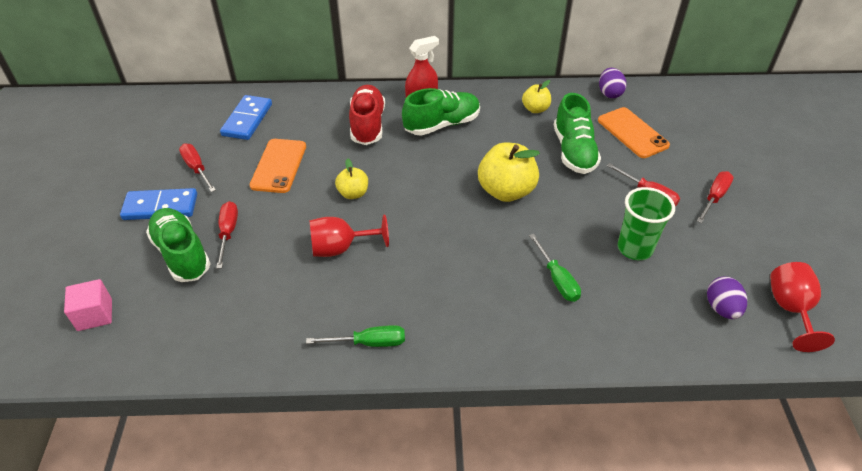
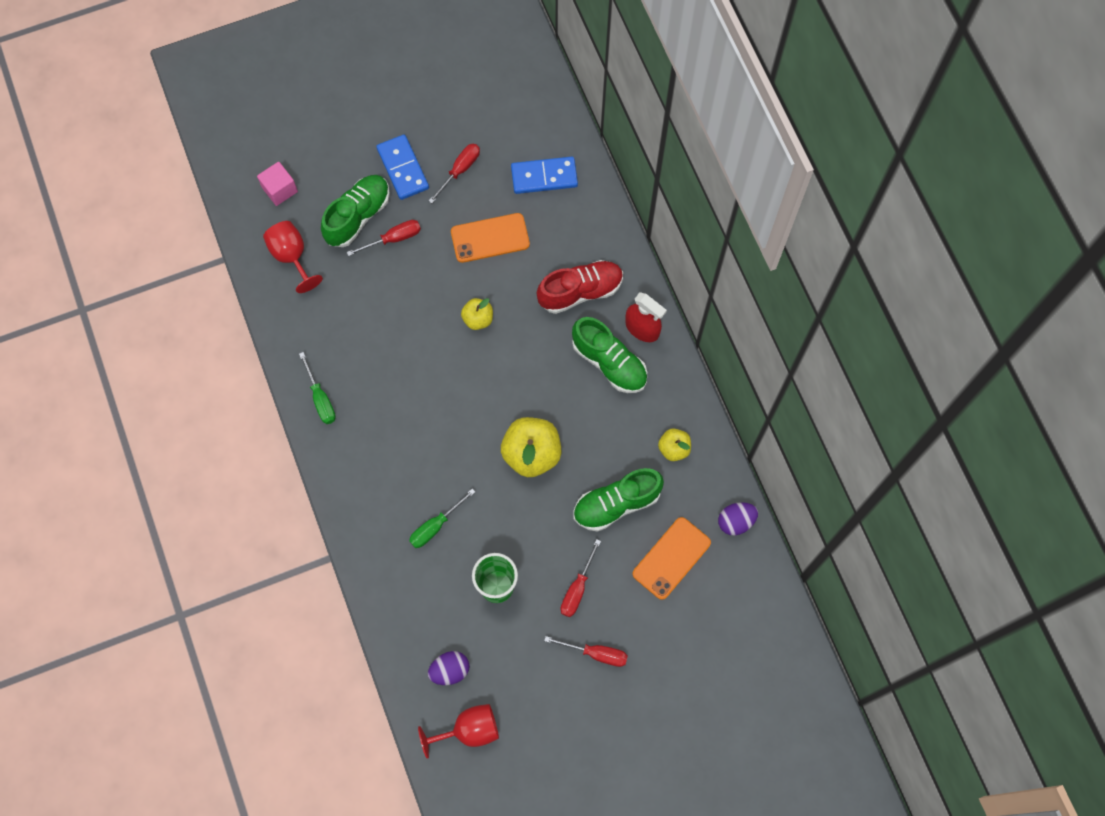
camera: 70 degrees right, 25 degrees up
red goblet [309,214,389,257] -> red goblet moved to [263,221,323,293]

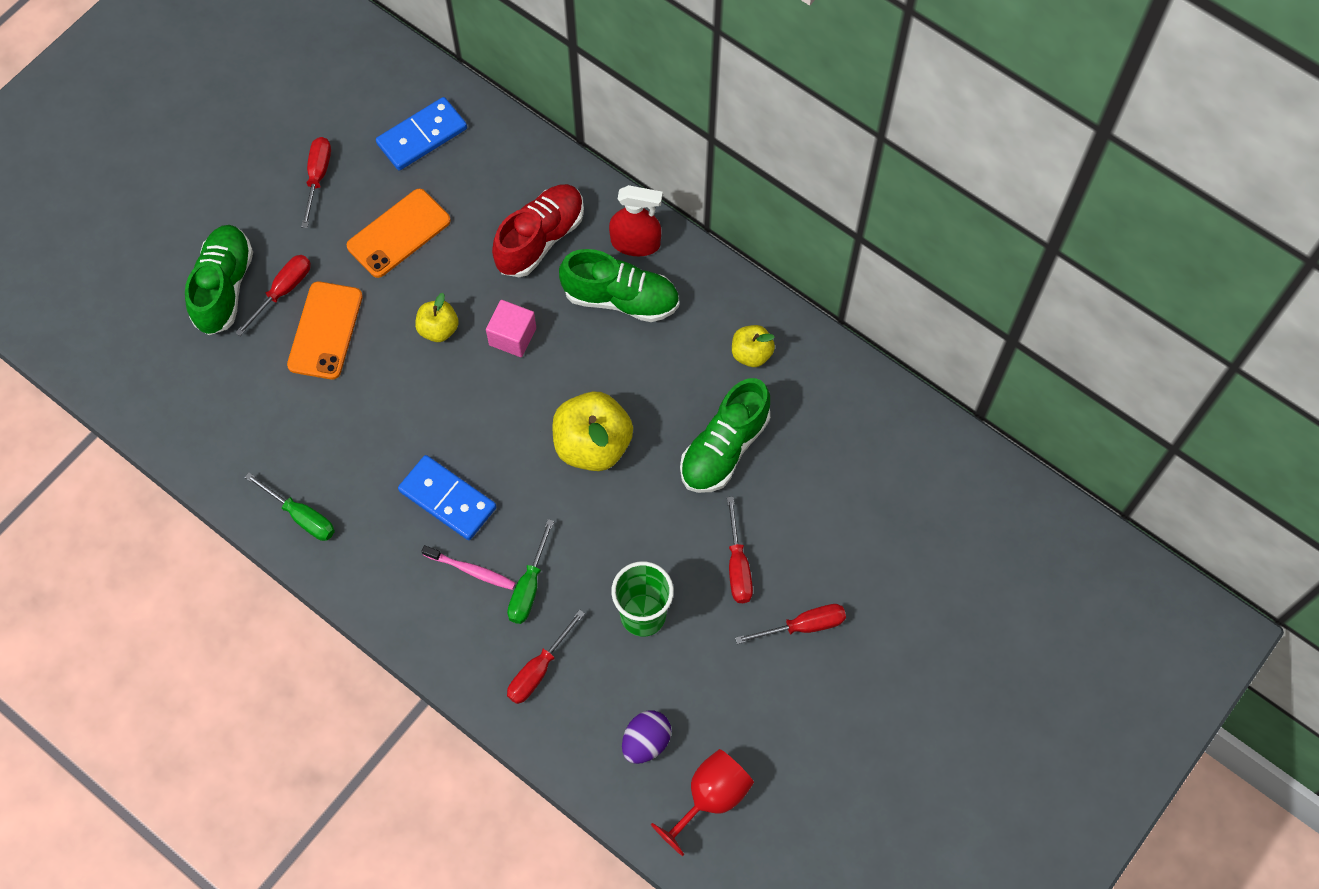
camera: 30 degrees left, 5 degrees down
pink cube [257,162,298,206] -> pink cube moved to [486,300,536,357]
red goblet [263,221,323,293] -> none
blue domino [376,135,429,200] -> blue domino moved to [398,455,496,540]
orange phone [632,517,711,600] -> orange phone moved to [287,282,363,379]
purple egg [718,502,758,535] -> none
none -> pink toothbrush [421,545,515,590]
none -> red screwdriver [507,610,585,704]

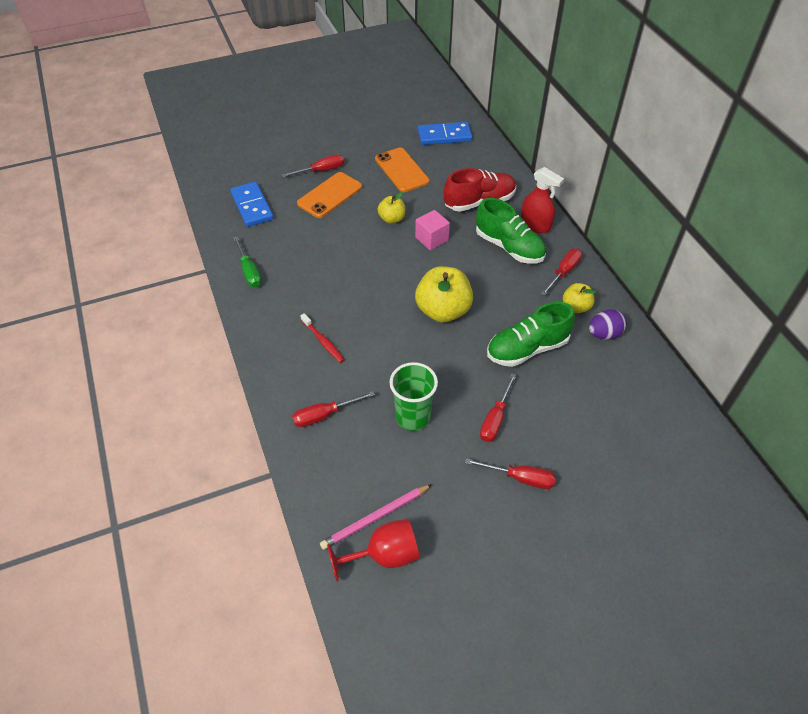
camera: 30 degrees right, 15 degrees down
green shoe [185,225,253,335] -> none
red screwdriver [301,137,331,228] -> red screwdriver moved to [541,249,582,296]
orange phone [347,189,451,278] -> orange phone turned 75 degrees clockwise [375,147,430,192]
blue domino [398,455,496,540] -> blue domino moved to [230,182,274,227]
pink toothbrush [421,545,515,590] -> red toothbrush [300,313,345,363]
green screwdriver [507,519,554,624] -> none
purple egg [622,710,671,764] -> purple egg moved to [589,309,627,340]
none -> pink pencil [320,484,432,550]

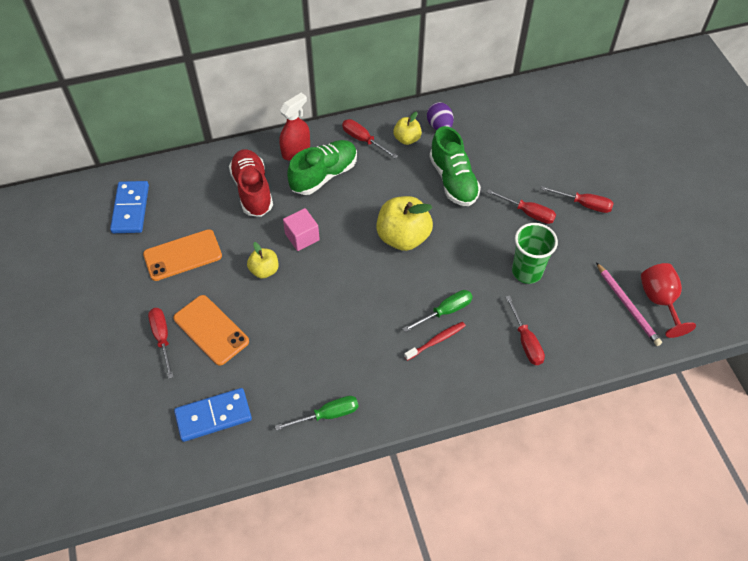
camera: 85 degrees left, 5 degrees up
red screwdriver [465,458,556,489] -> red screwdriver turned 90 degrees clockwise [541,186,614,213]
none -> green screwdriver [403,290,473,332]

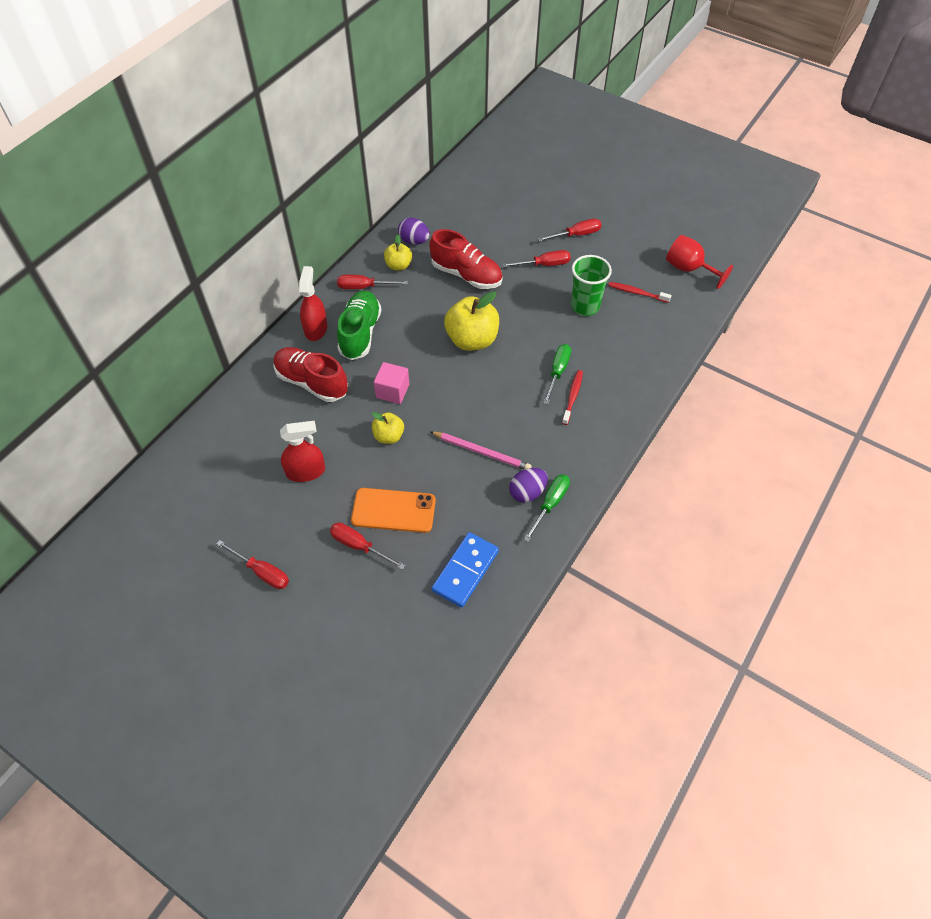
camera: 40 degrees left, 0 degrees up
blue domino [110,181,149,233] -> none
orange phone [143,229,222,281] -> red spray bottle [280,421,325,482]
green shoe [429,126,481,206] -> red shoe [429,229,503,289]
red screwdriver [505,295,545,365] -> red screwdriver moved to [217,540,289,589]
pink pencil [596,262,662,346] -> pink pencil moved to [430,431,532,470]
none -> purple egg [509,468,548,502]
none -> red toothbrush [608,282,671,303]

